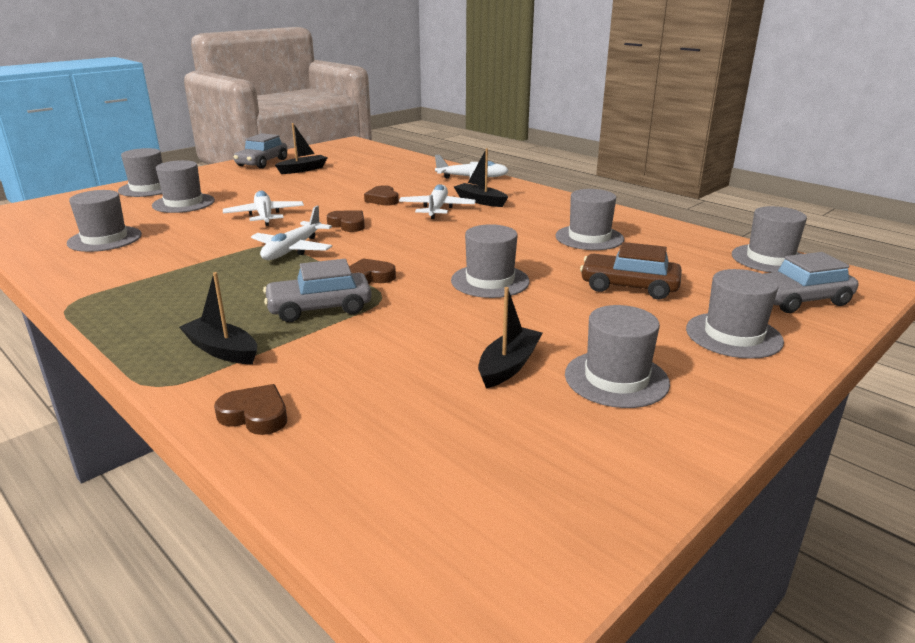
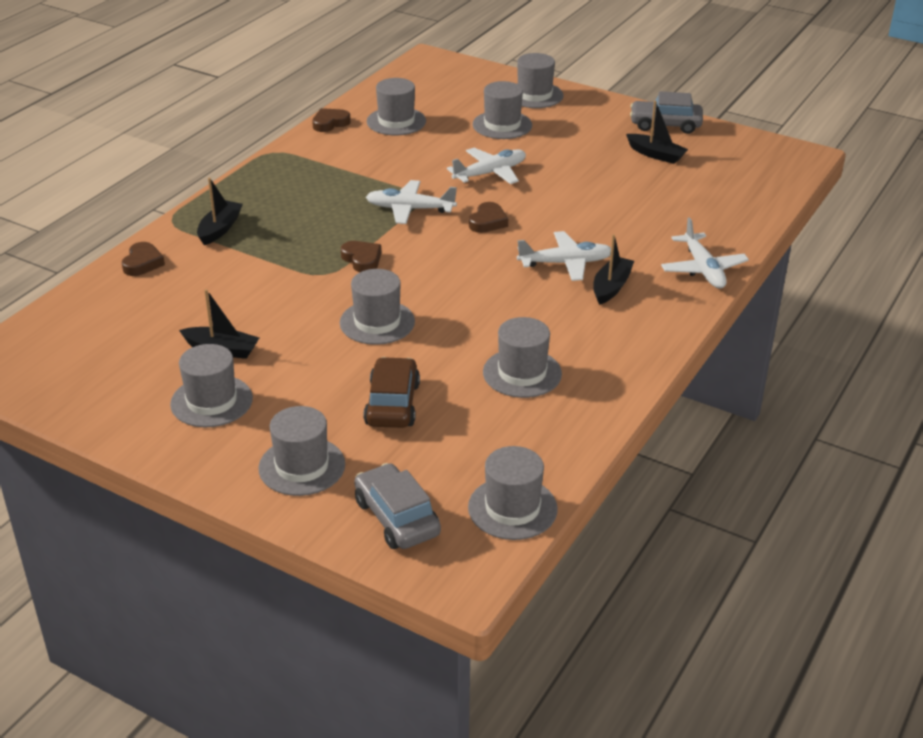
camera: 75 degrees right, 10 degrees up
grey car [263,259,372,322] -> none
brown heart [364,185,399,206] -> brown heart moved to [312,108,351,132]

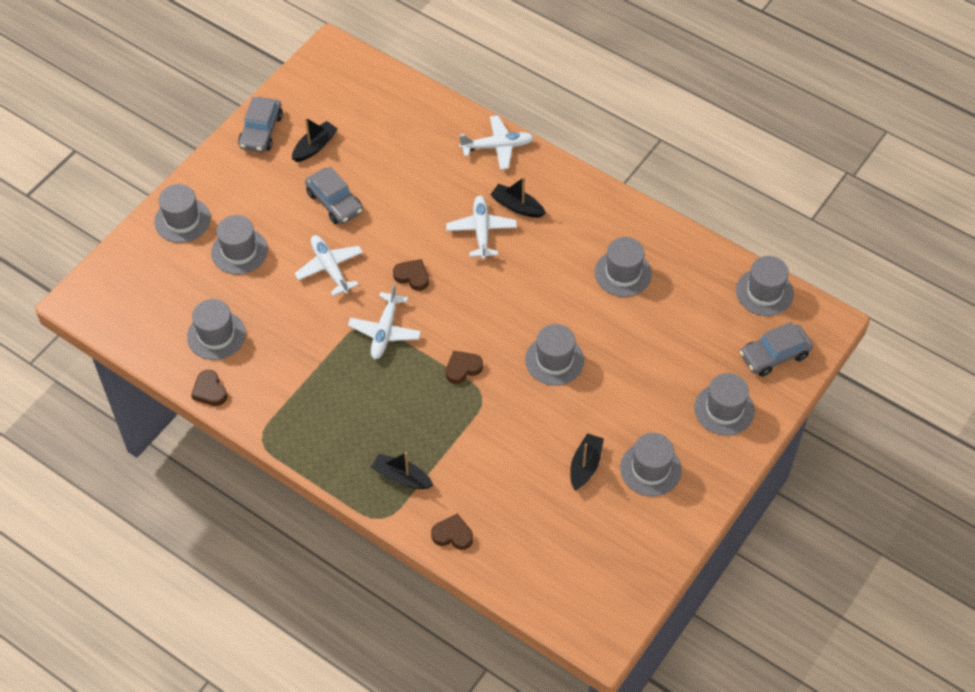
camera: 85 degrees left, 20 degrees up
brown car [364,357,420,428] -> none
none -> grey car [305,167,363,224]

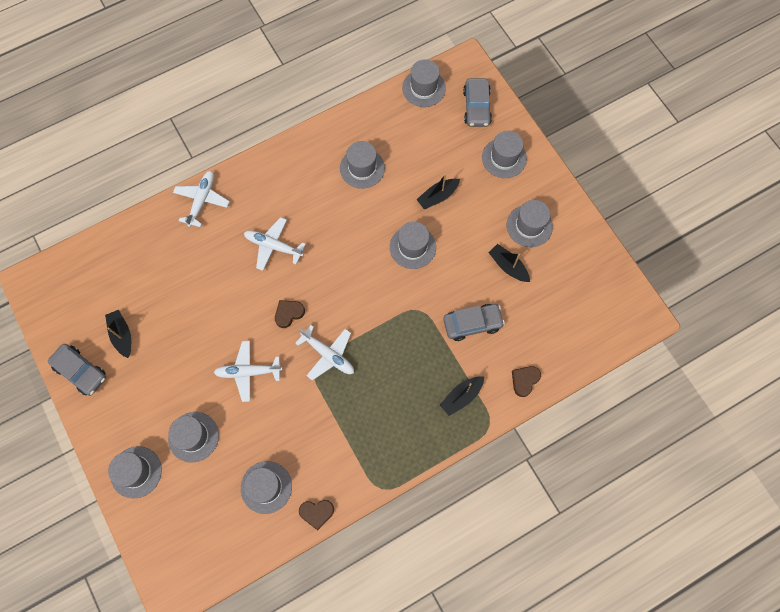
camera: 65 degrees left, 15 degrees up
grey car [305,167,363,224] -> grey car moved to [443,304,505,341]
brown heart [446,351,483,384] -> none
black boat [490,177,546,218] -> black boat moved to [416,174,460,209]

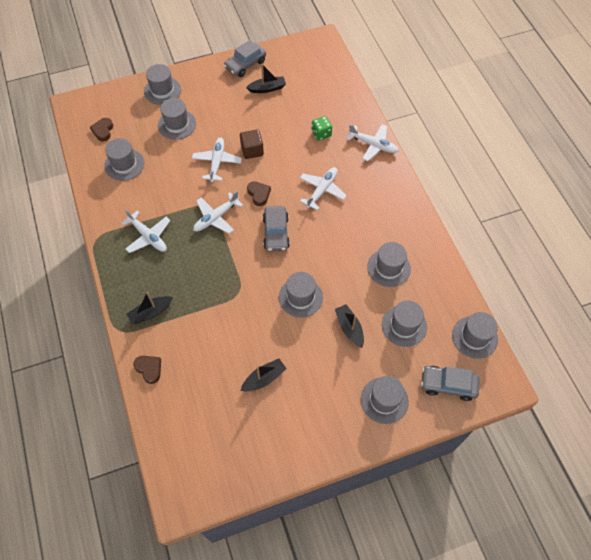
camera: 100 degrees right, 10 degrees down
brown heart [299,500,334,530] -> brown heart moved to [90,118,113,141]
black boat [440,376,484,416] -> black boat turned 90 degrees counterclockwise [127,292,173,324]
grey car [443,304,505,341] -> grey car moved to [263,206,290,252]
grey hat [507,200,553,247] -> grey hat moved to [382,300,427,347]
none -> white plane [121,209,171,253]
none -> brown cube [240,129,264,159]
none -> green dice [312,116,332,141]

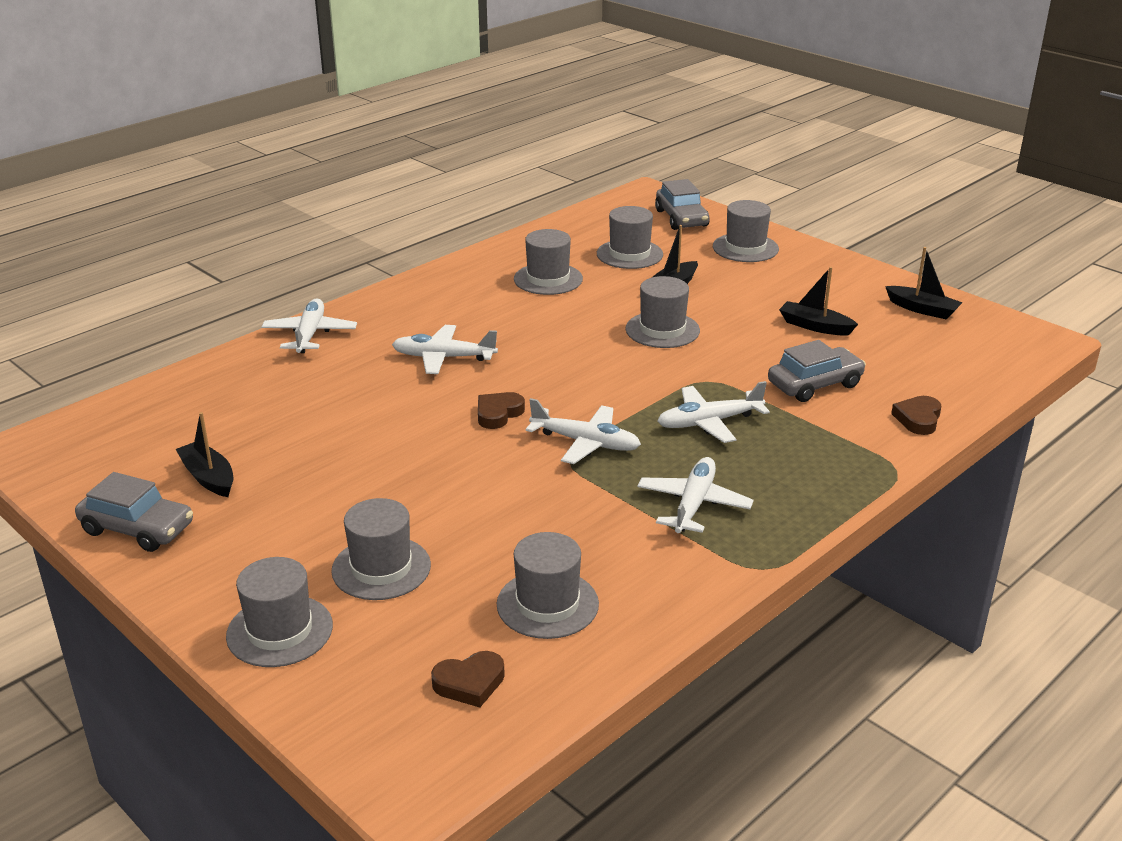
camera: 115 degrees left, 30 degrees down
black boat [127,292,173,324] -> black boat moved to [885,247,962,320]
white plane [192,137,242,182] -> white plane moved to [657,381,770,443]
brown cube [240,129,264,159] -> none
grey car [263,206,290,252] -> grey car moved to [768,340,866,402]
green dice [312,116,332,141] -> none
grey hat [452,312,498,359] -> none

